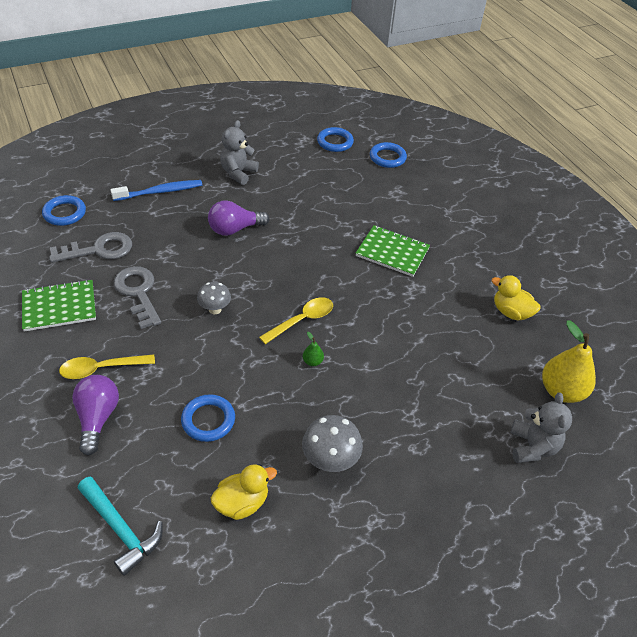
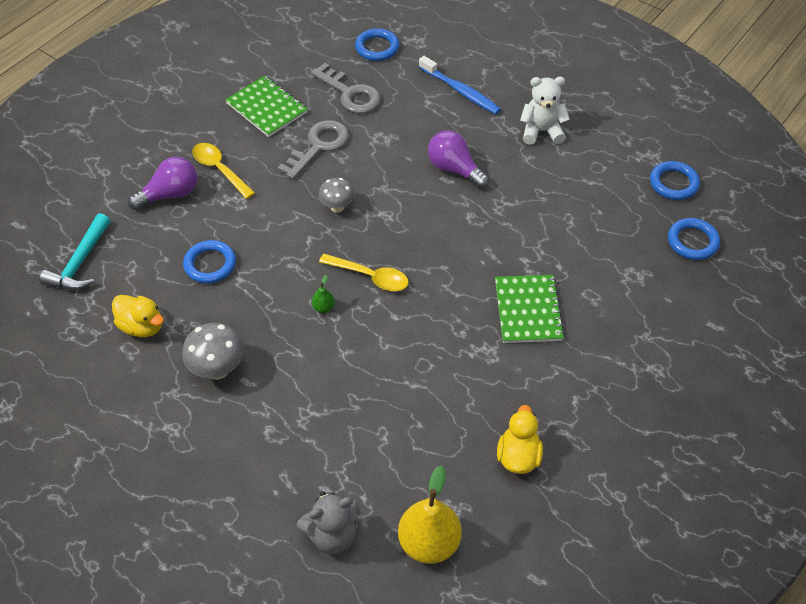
camera: 65 degrees right, 5 degrees up
grey teddy bear [220,120,259,185] -> white teddy bear [520,77,570,145]

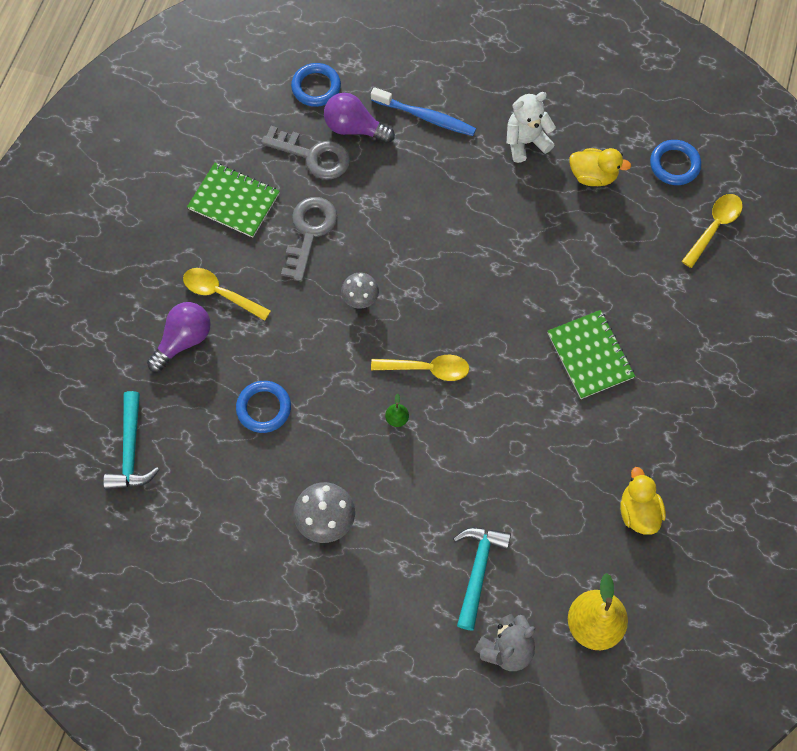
camera: 20 degrees left, 15 degrees up
yellow duck [112,295,164,337] -> yellow duck moved to [569,148,631,186]
purple light bulb [428,130,489,189] -> purple light bulb moved to [324,93,395,143]
blue ring [668,218,720,260] -> yellow spoon [682,194,743,268]
none -> turquoise hammer [453,527,511,631]

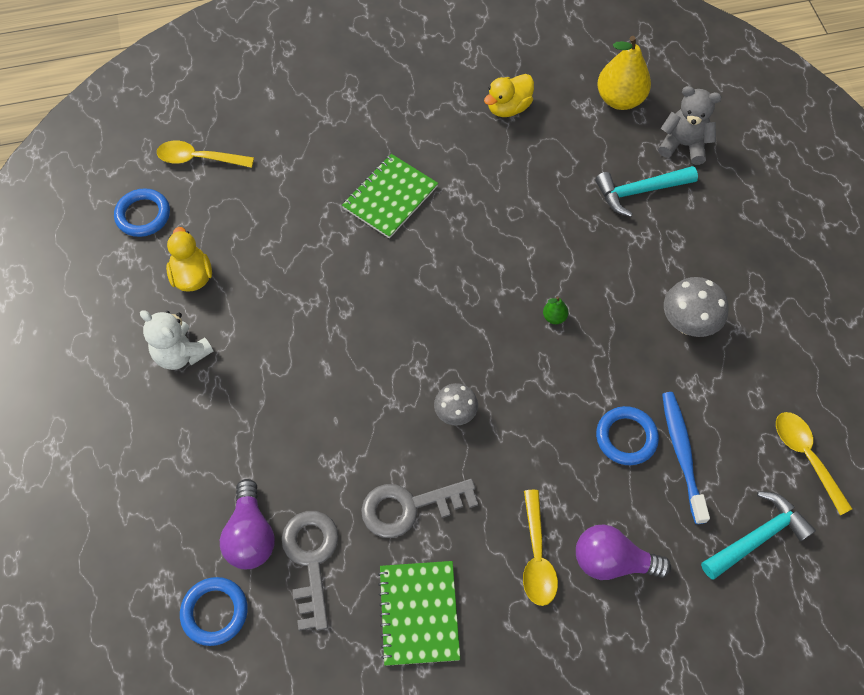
camera: 120 degrees left, 5 degrees down
blue toothbrush [371,87,476,136] -> blue toothbrush moved to [662,392,710,524]
yellow spoon [371,355,469,381] -> yellow spoon moved to [776,412,852,515]

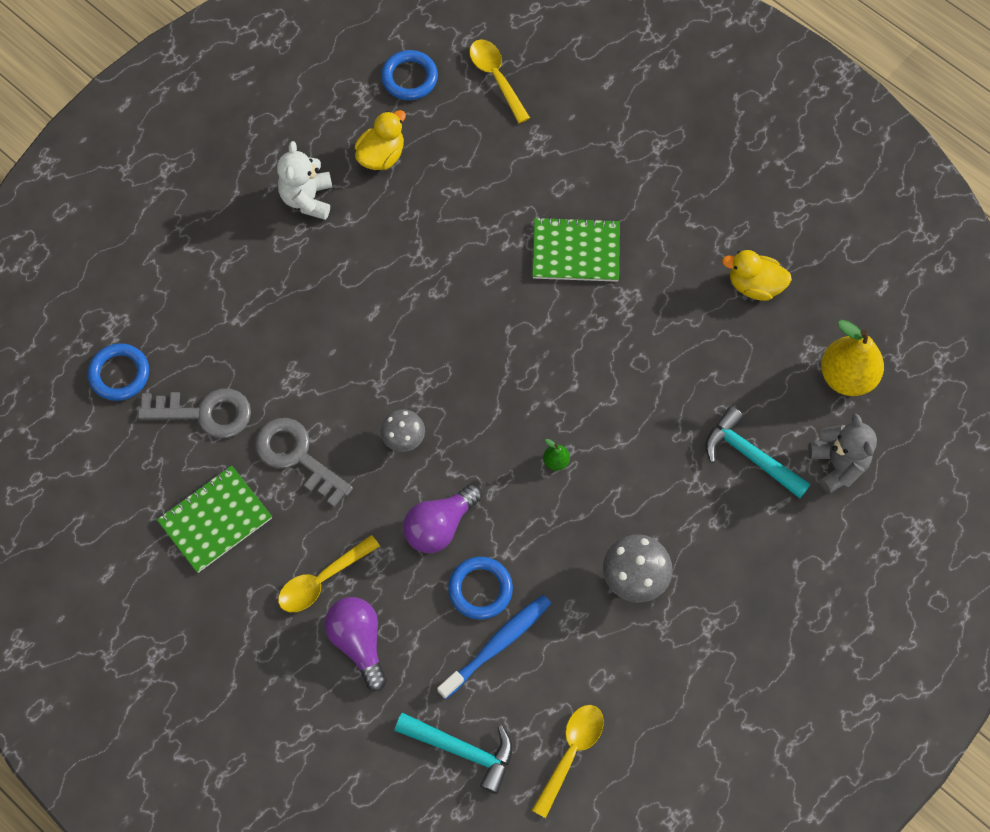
camera: 55 degrees right, 5 degrees up
purple light bulb [220,479,275,569] -> purple light bulb moved to [403,484,482,553]
grey key [282,511,339,631] -> grey key turned 45 degrees clockwise [138,388,251,438]

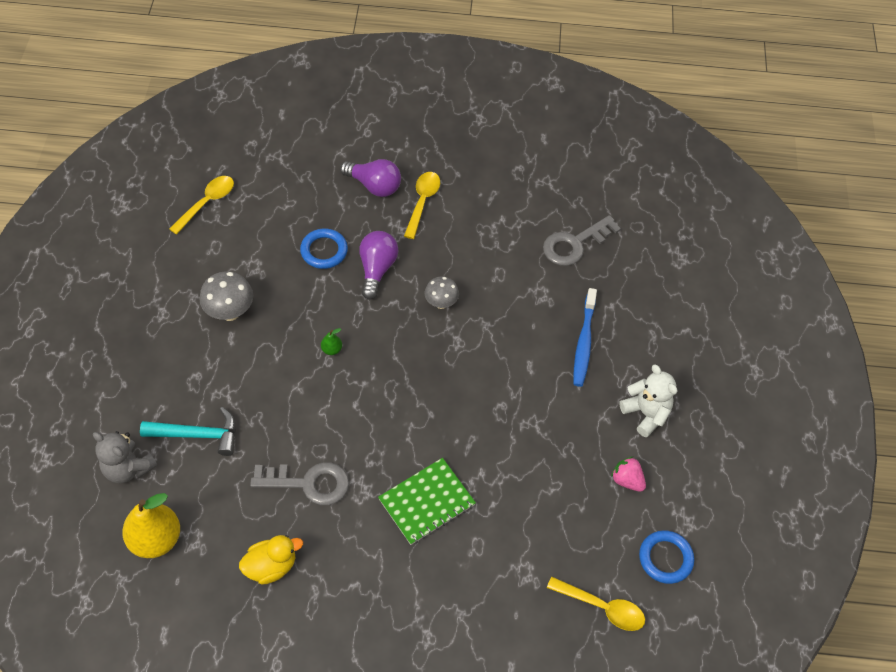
camera: 140 degrees right, 10 degrees down
blue ring [88,343,149,401] -> none
green notebook [157,465,272,573] -> none
grey key [255,418,353,507] -> grey key moved to [250,462,349,505]
yellow duck [355,110,406,170] -> pink strawberry [611,457,646,492]
turquoise hammer [395,713,512,794] -> none
blue toothbrush [437,595,551,699] -> blue toothbrush moved to [573,288,597,387]
yellow spoon [532,705,604,818] -> yellow spoon turned 135 degrees counterclockwise [169,176,234,235]

